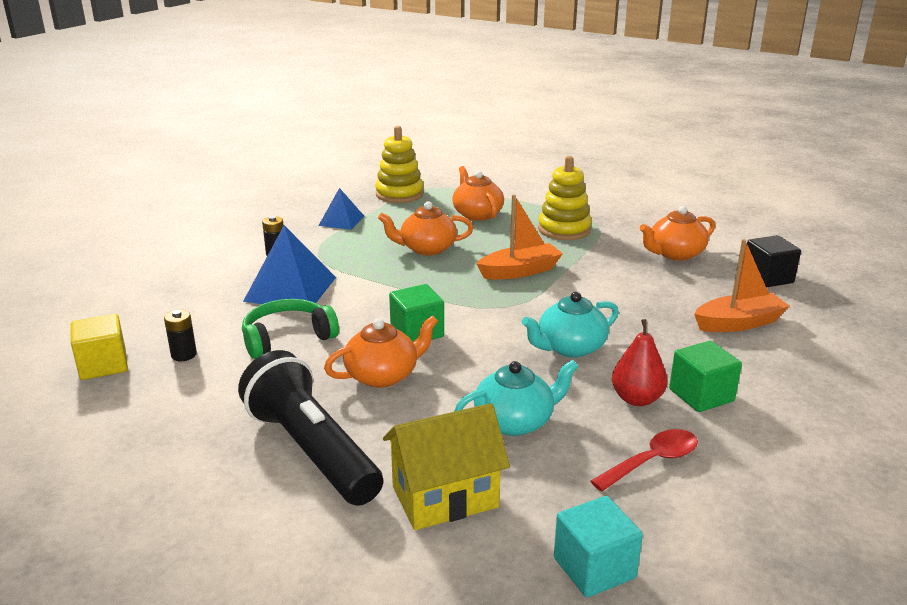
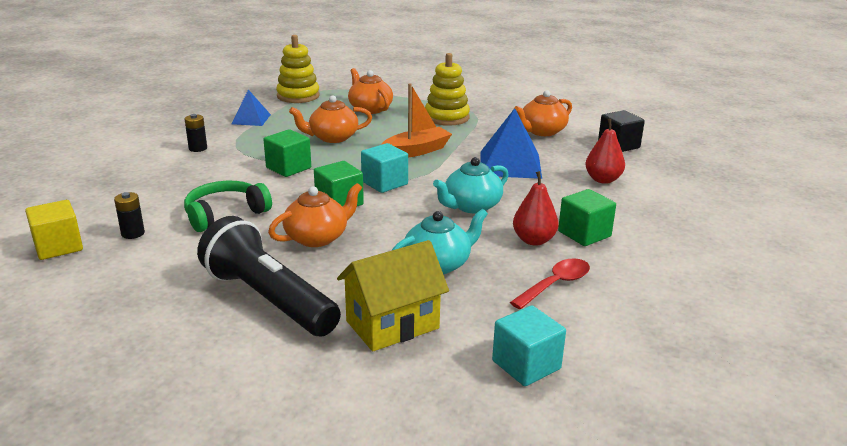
camera: 10 degrees left, 0 degrees up
blue pyramid [243,225,336,304] -> blue pyramid moved to [480,108,542,179]
orange boat [694,239,790,332] -> red pear [585,119,625,184]
none -> green cube [263,129,311,177]
none -> turquoise cube [361,143,408,193]

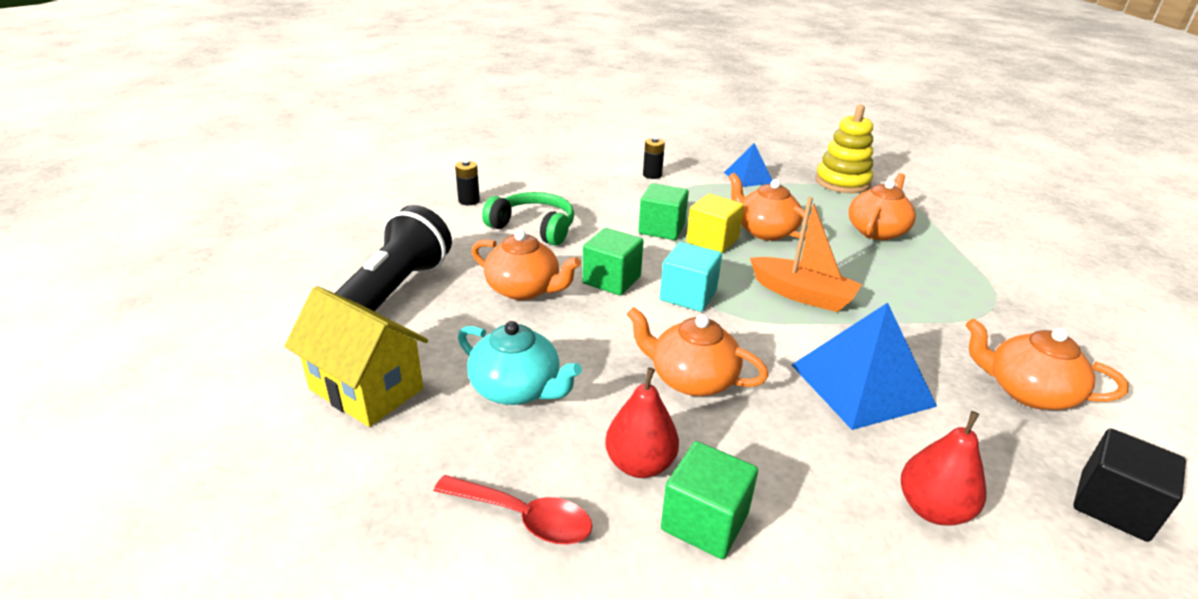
camera: 65 degrees right, 5 degrees up
yellow cube [25,200,83,260] -> yellow cube moved to [686,193,744,253]
yellow stacking toy [425,53,470,126] -> none
turquoise teapot [433,157,509,213] -> orange teapot [627,307,768,396]
turquoise cube [492,305,566,386] -> none

